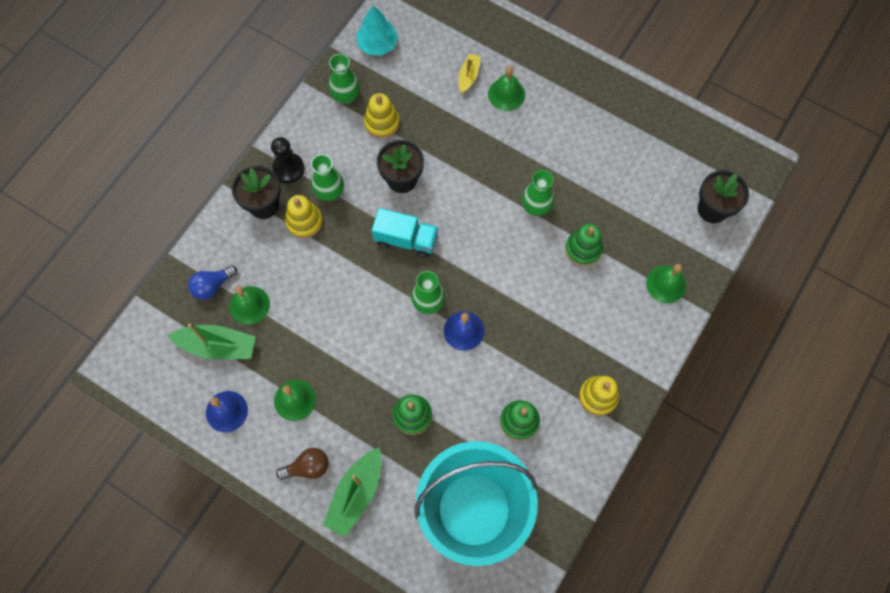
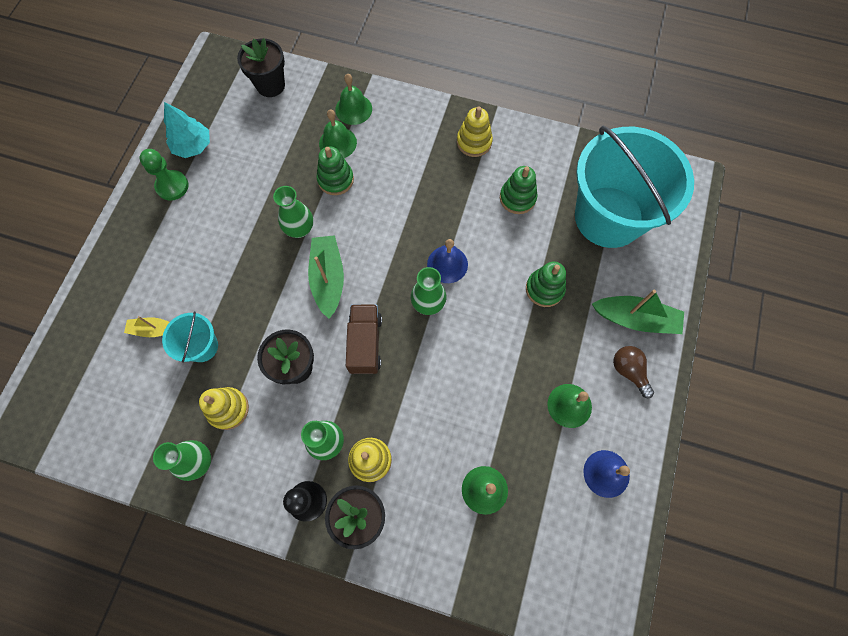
camera: 105 degrees left, 0 degrees up
green boat [167,323,256,359] -> green boat moved to [308,235,344,319]
blue light bulb [188,265,237,300] -> none
turquoise tree [357,5,398,56] -> turquoise tree moved to [164,102,210,158]
turquoise truck [372,208,438,258] -> brown truck [346,304,382,374]
green bell [488,66,525,111] -> green bell moved to [319,110,357,158]
none -> green pawn [139,149,188,201]
none -> turquoise bucket [162,311,218,363]

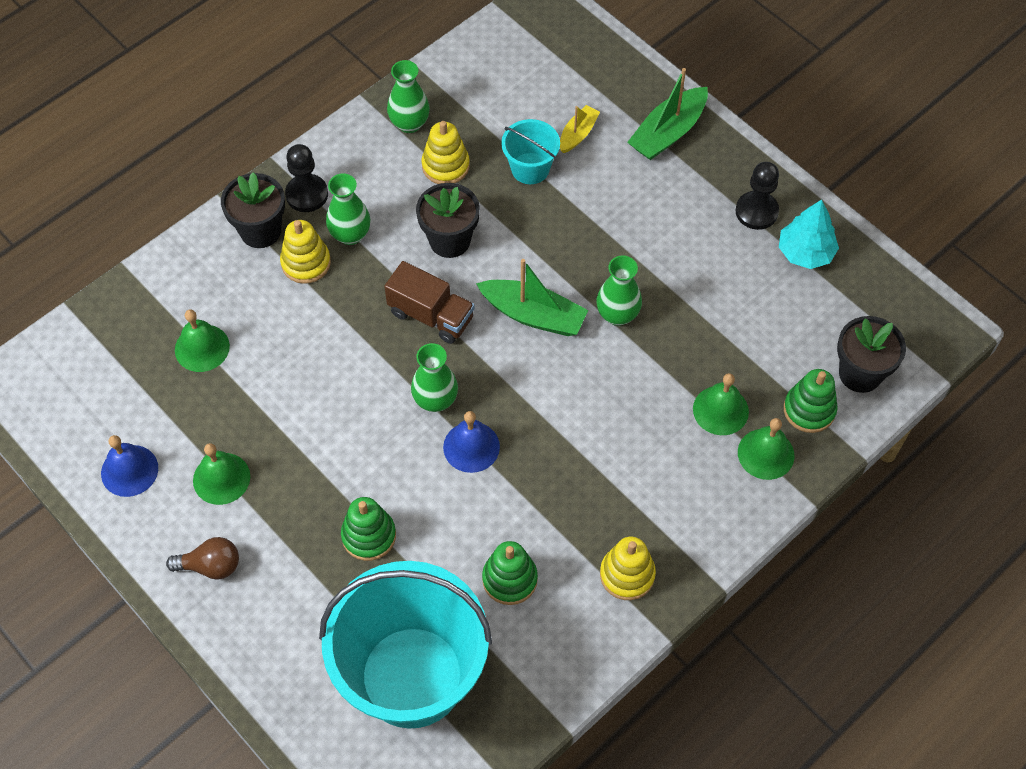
camera: 120 degrees right, 10 degrees down
green pawn [139,149,188,201] -> black pawn [736,162,779,230]
green stacking toy [317,147,354,195] -> green stacking toy moved to [784,369,838,433]
green boat [592,290,684,334] -> green boat moved to [627,68,708,160]

